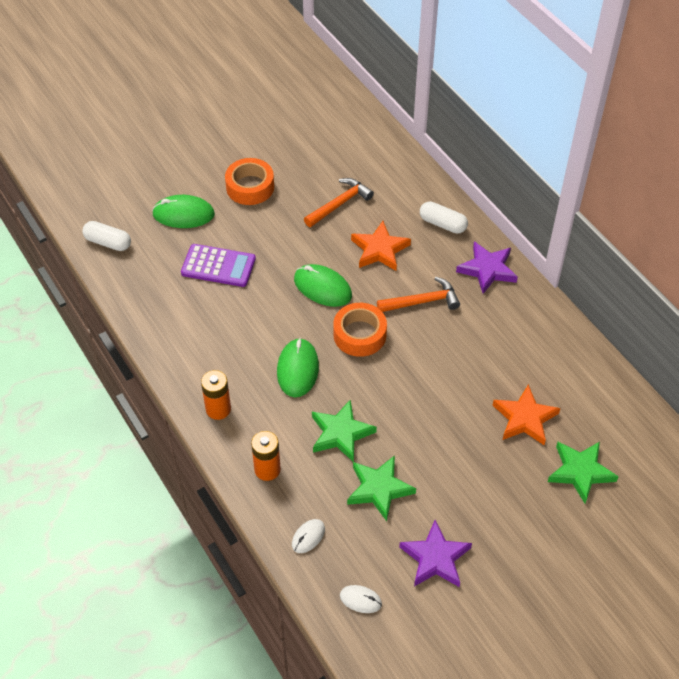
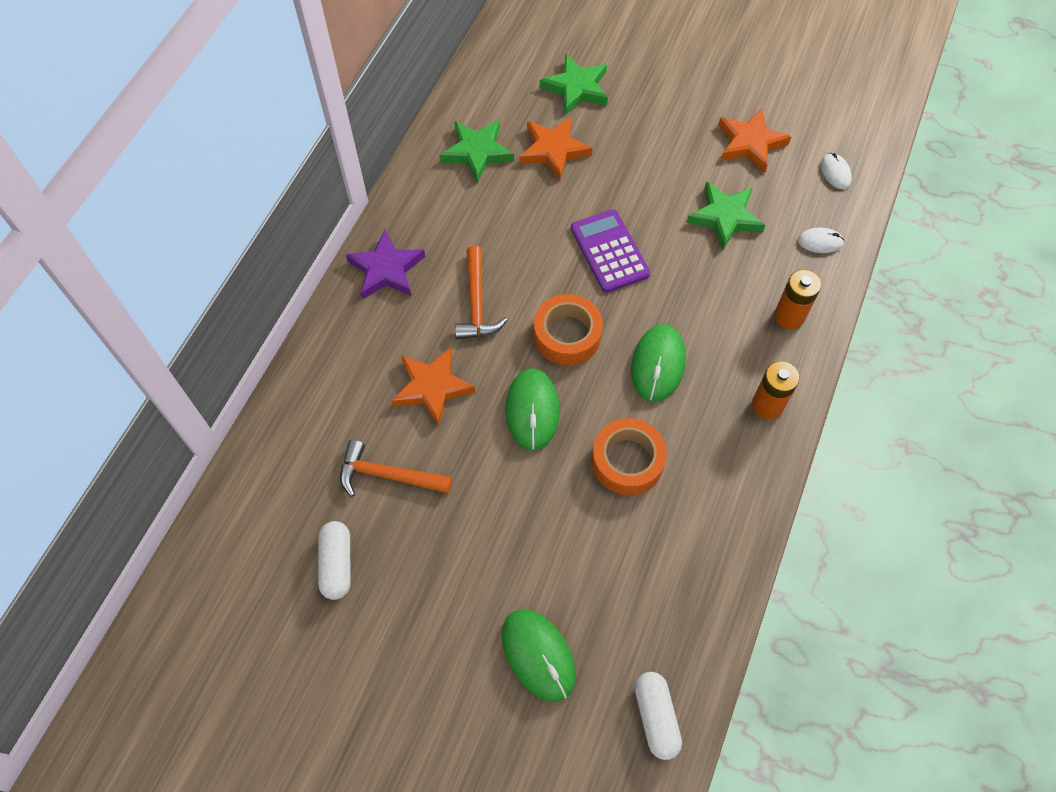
camera: 125 degrees left, 10 degrees up
purple calculator [181,244,256,287] -> purple calculator moved to [571,209,650,293]
orange tape [225,158,274,205] -> orange tape moved to [592,418,667,495]
green mouse [277,338,319,397] -> green mouse turned 45 degrees counterclockwise [631,324,686,402]
green star [312,399,377,462] -> green star moved to [440,120,514,183]
orange hammer [377,277,460,312] -> orange hammer turned 135 degrees counterclockwise [455,246,507,340]
purple star [399,520,472,587] -> orange star [718,108,791,173]
white capsule [420,202,468,234] -> white capsule moved to [318,521,351,600]

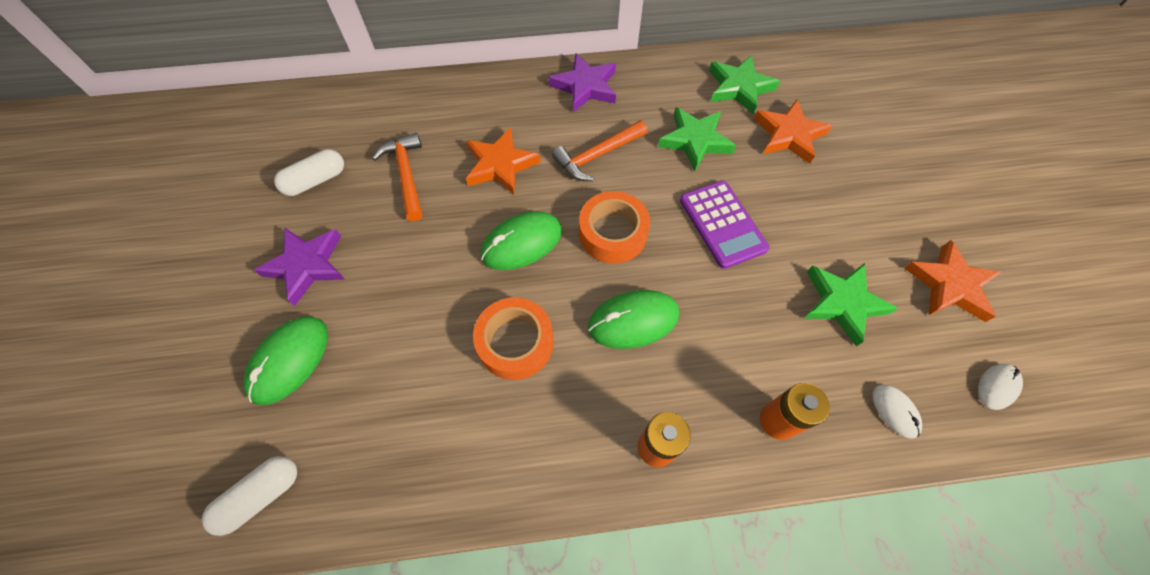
camera: 60 degrees right, 0 degrees up
green star [540,54,608,115] -> green star moved to [658,107,736,172]
purple calculator [571,209,650,293] -> purple calculator turned 120 degrees clockwise [680,180,770,269]
none -> purple star [254,228,345,306]

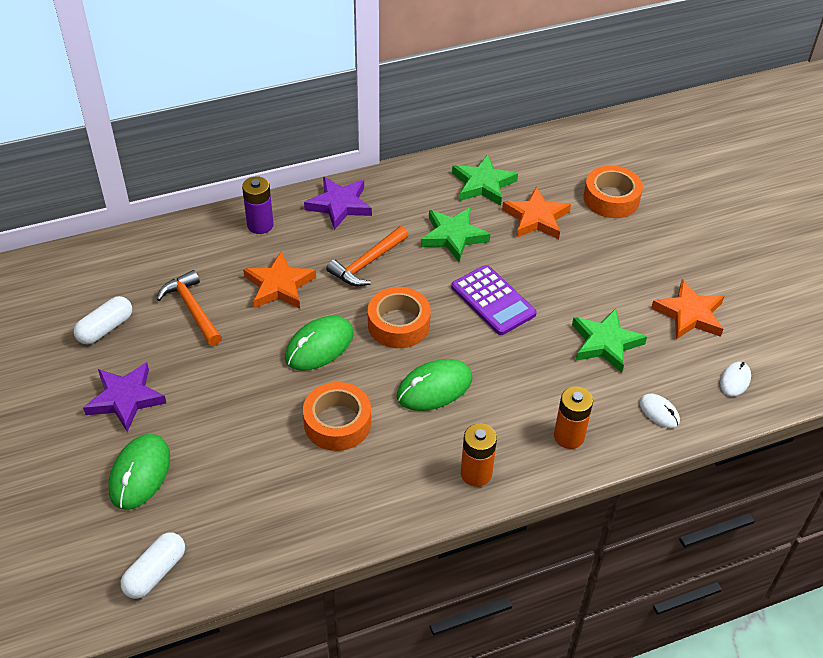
camera: 15 degrees left, 15 degrees down
none -> purple battery [242,176,274,234]
none -> orange tape [584,165,643,218]

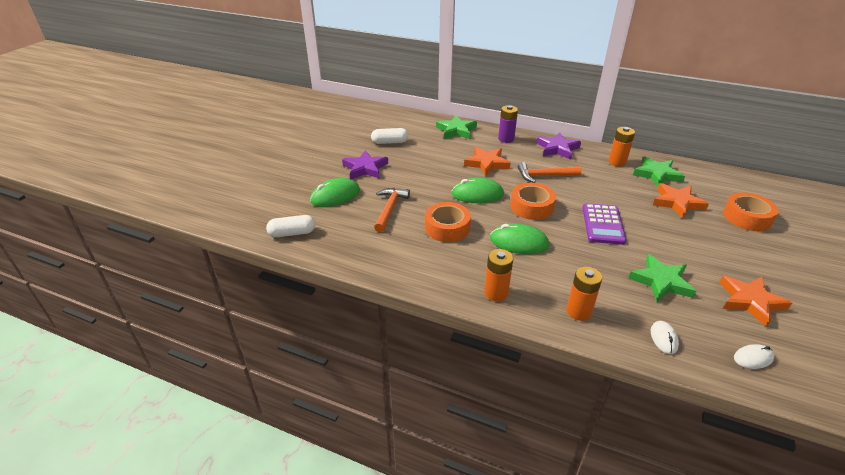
camera: 45 degrees right, 10 degrees down
orange hammer [157,270,222,346] -> orange hammer moved to [374,188,410,232]
green star [421,207,490,262] -> green star moved to [436,115,477,139]
none -> orange battery [609,127,635,166]

